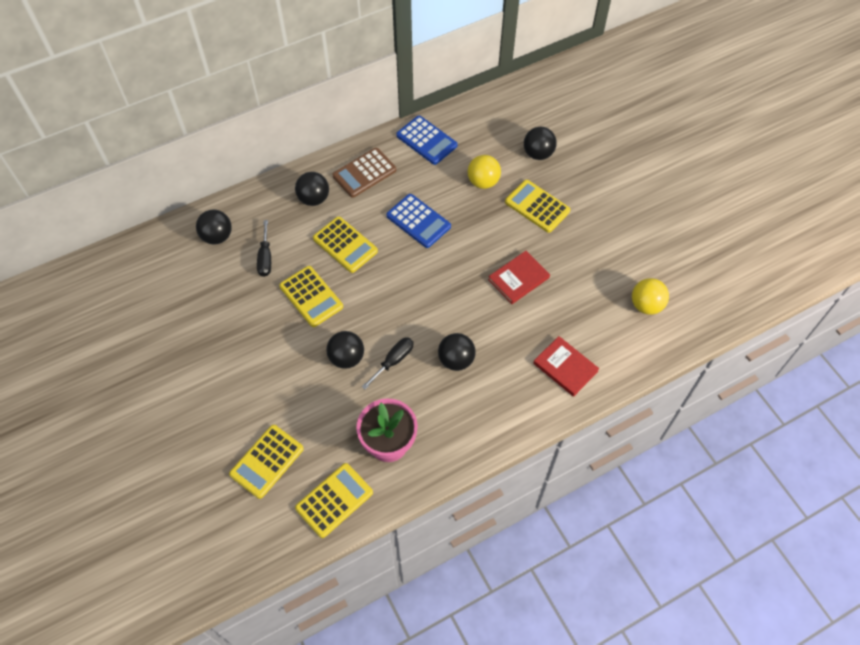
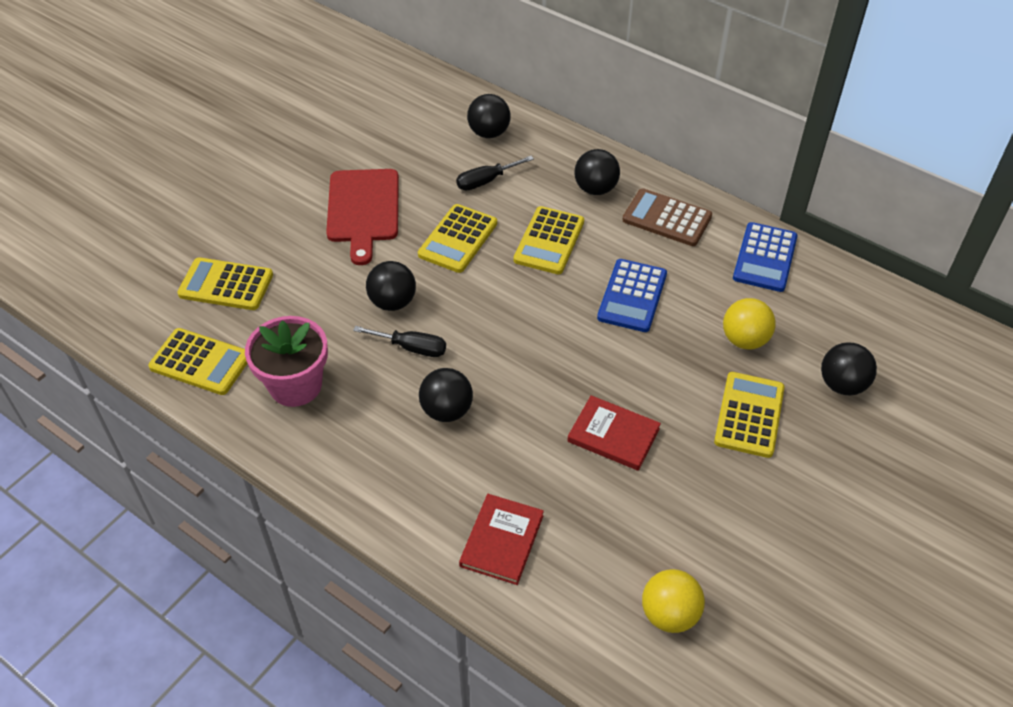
camera: 65 degrees right, 10 degrees down
none -> red cutting board [326,169,399,265]

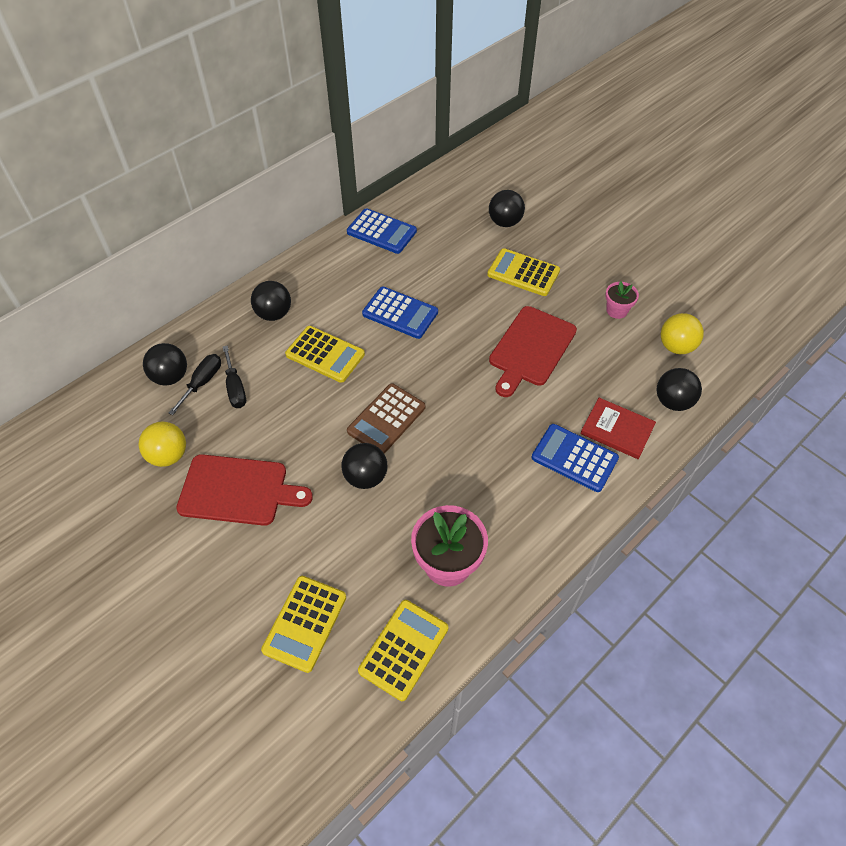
camera: 80 degrees left, 5 degrees up
black screwdriver [353,326,446,357] -> black screwdriver moved to [169,354,221,415]
yellow calculator [418,204,497,273] -> none
black ball [419,368,473,422] -> black ball moved to [657,368,702,411]
red book [567,395,661,471] -> red cutting board [489,306,577,397]
brown calculator [623,188,712,246] -> brown calculator moved to [347,383,425,454]
yellow ball [723,298,775,350] -> yellow ball moved to [138,422,186,467]
none -> blue calculator [532,424,619,492]
none -> pink flower pot [605,281,639,319]

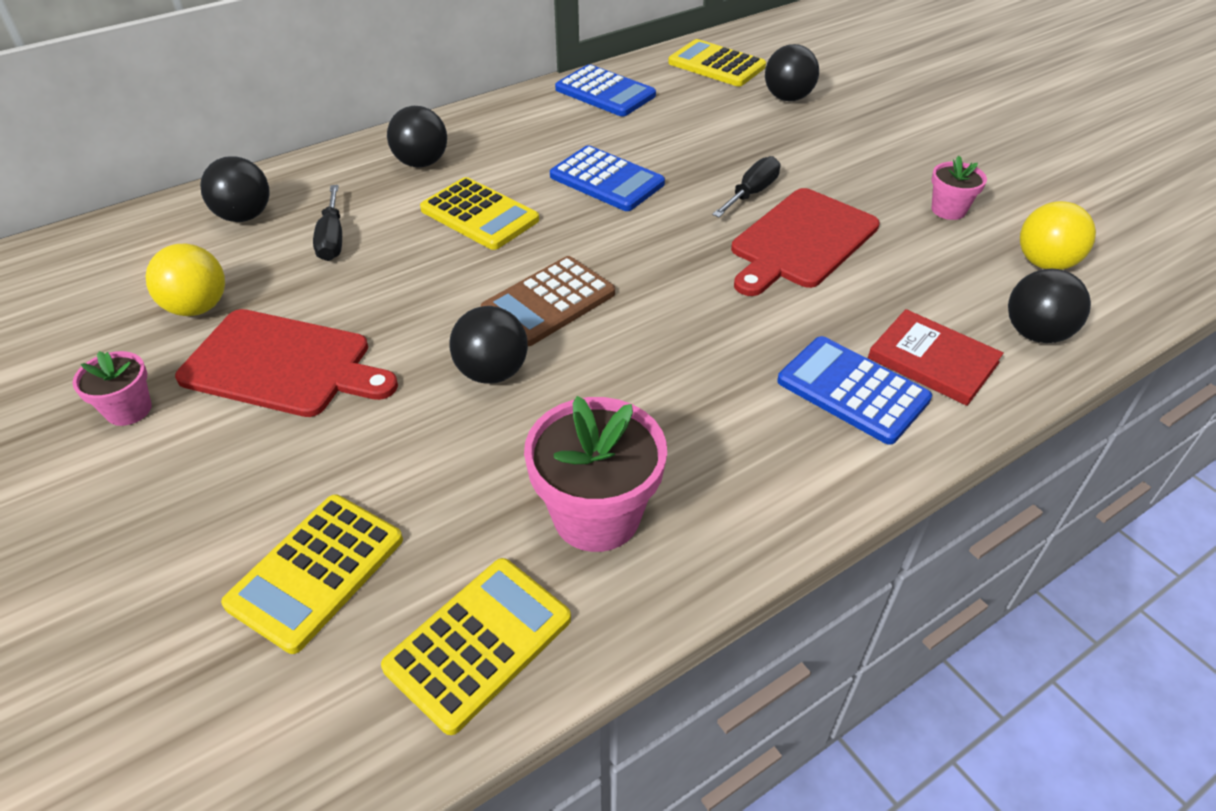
camera: 10 degrees right, 10 degrees down
black screwdriver [169,354,221,415] -> black screwdriver moved to [712,156,780,217]
yellow calculator [487,248,560,296] -> yellow calculator moved to [668,39,766,86]
none -> pink flower pot [73,351,152,426]

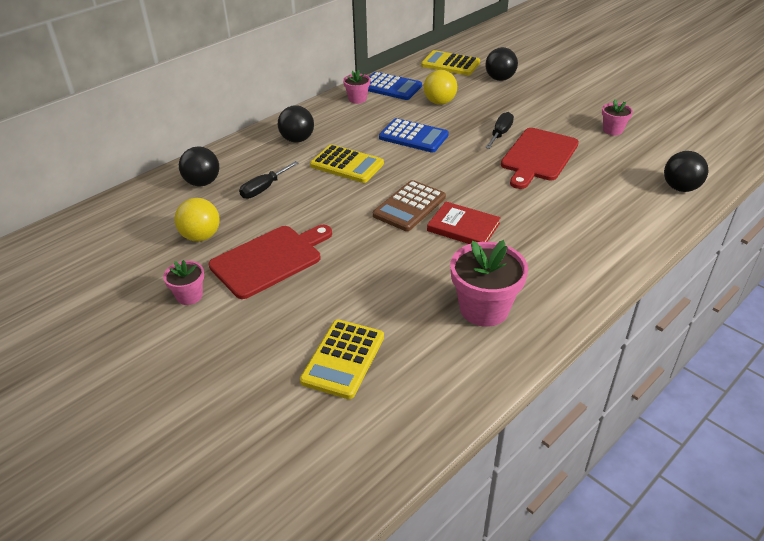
camera: 10 degrees left, 5 degrees down
red cutting board [175,309,398,417] -> red cutting board turned 45 degrees counterclockwise [208,225,332,299]
black screwdriver [313,185,342,261] -> black screwdriver turned 60 degrees clockwise [239,161,299,199]
yellow calculator [381,558,571,735] -> none
black ball [449,306,528,384] -> none
blue calculator [777,336,932,445] -> none
red book [868,309,1004,406] -> red book moved to [427,202,501,244]
yellow ball [1020,201,1096,270] -> yellow ball moved to [424,70,457,105]
none -> pink flower pot [343,70,370,104]

